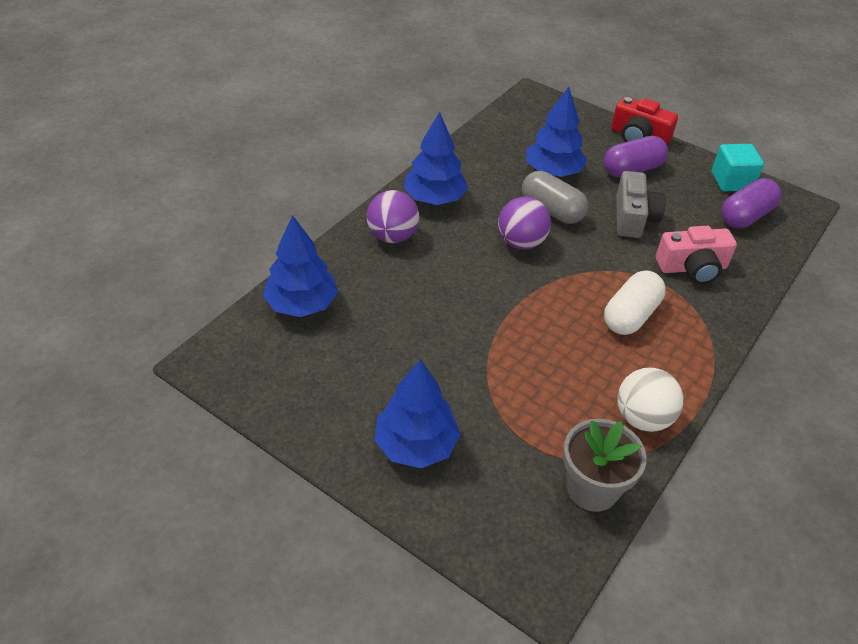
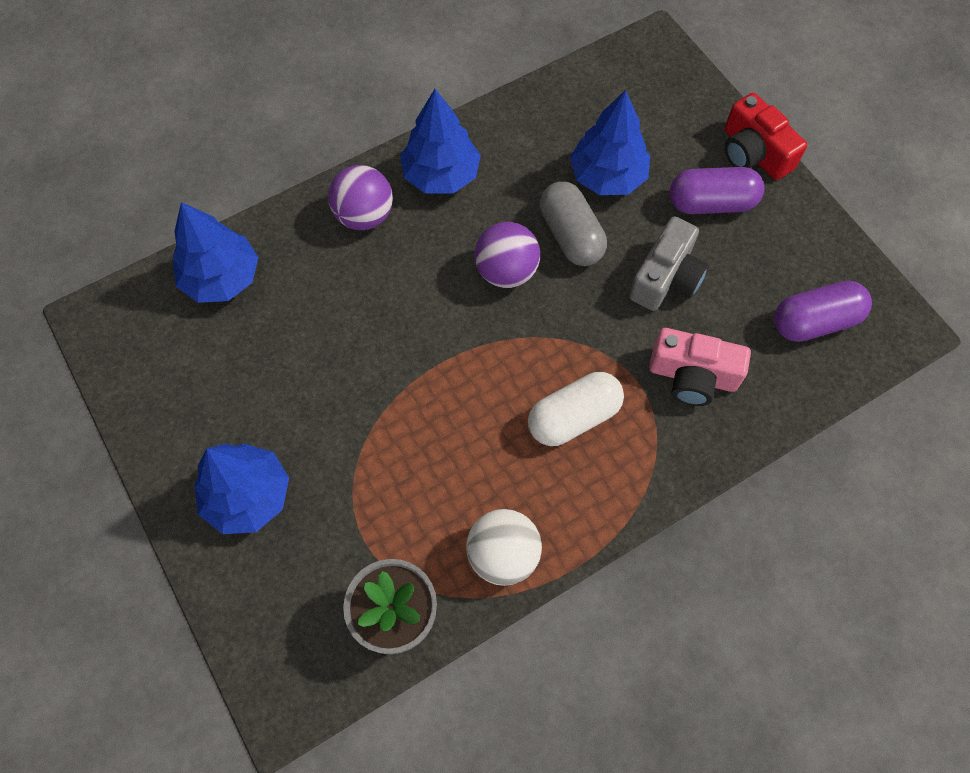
camera: 25 degrees right, 20 degrees up
turquoise cube [711,144,764,192] -> none

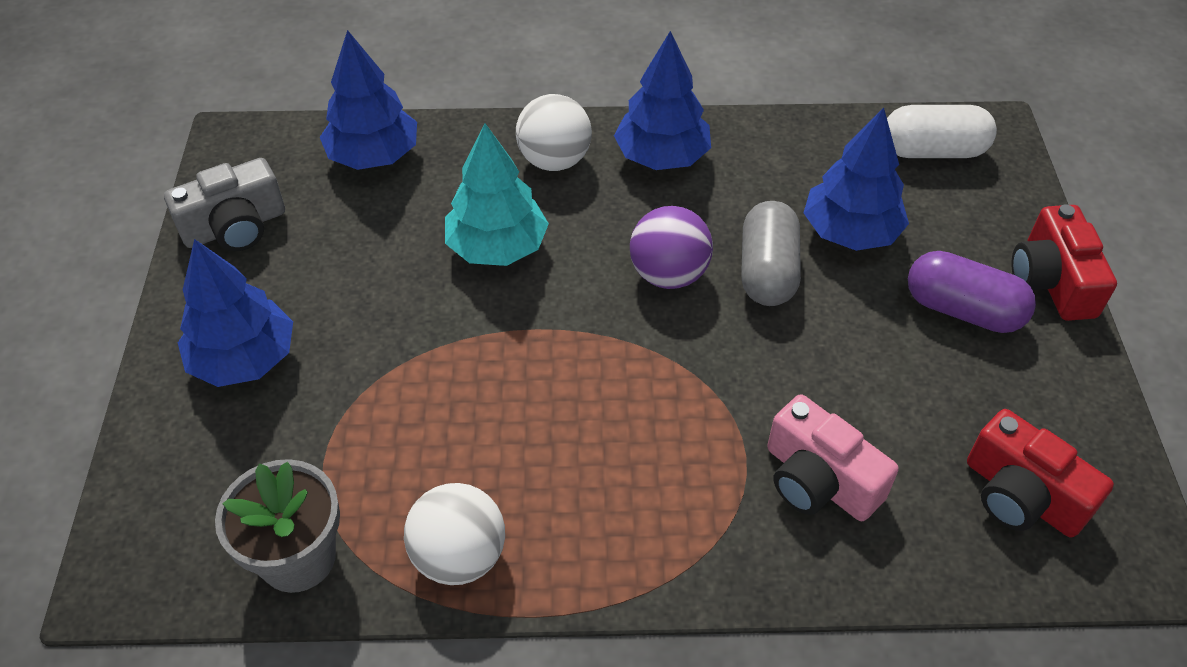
camera: 30 degrees right, 15 degrees down
purple ball [328,165,393,230] -> white ball [516,94,592,171]
white capsule [528,372,624,446] -> white capsule moved to [887,105,997,158]
grey camera [629,216,708,311] -> grey camera moved to [164,158,285,251]
purple capsule [774,281,872,342] -> red camera [967,409,1114,538]
none -> turquoise tree [445,123,549,266]

